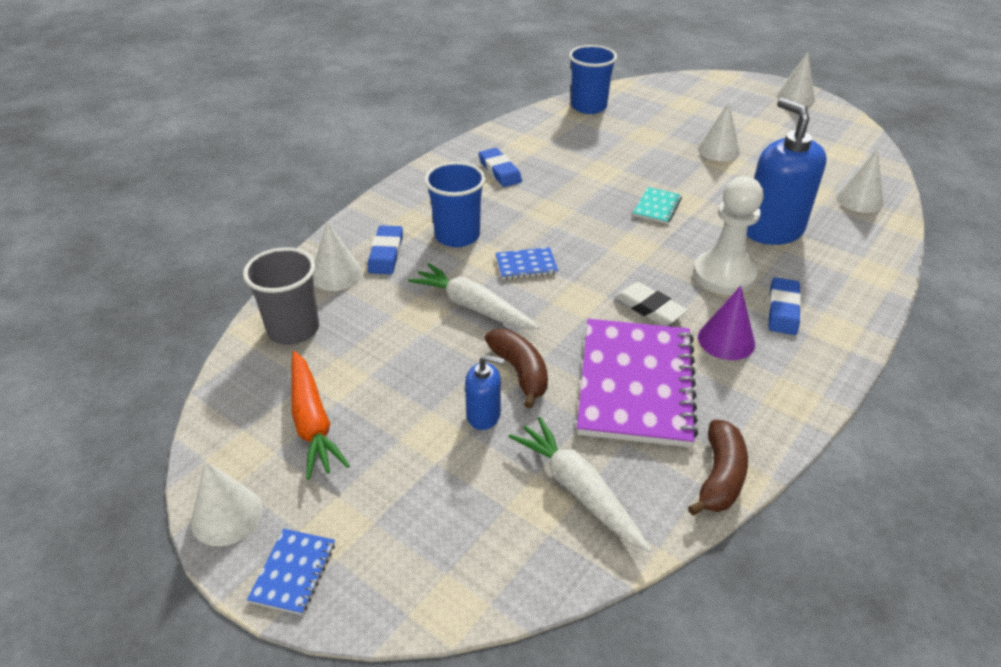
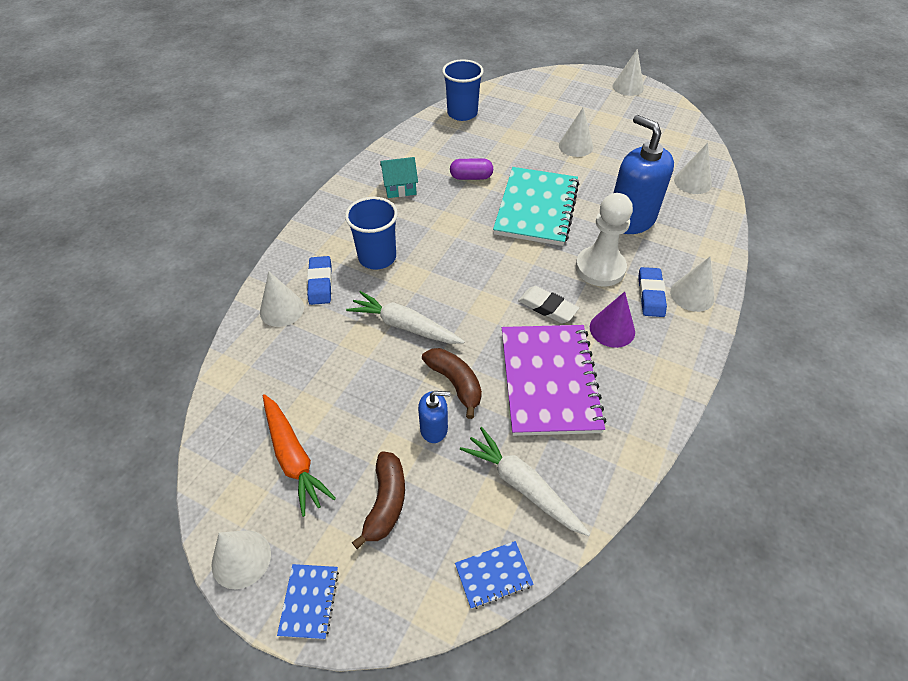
camera: 10 degrees left, 10 degrees up
grey cup [243,247,319,345] -> none
blue eraser [479,148,522,187] -> turquoise house [380,157,418,198]
blue notebook [495,247,558,279] -> blue notebook moved to [455,541,534,609]
turquoise notebook [633,187,682,224] -> turquoise notebook [493,167,579,246], size x2.33
brown banana [688,420,748,516] -> brown banana moved to [352,451,405,549]
none -> purple capsule [450,158,493,180]
none -> white cone [670,257,715,312]

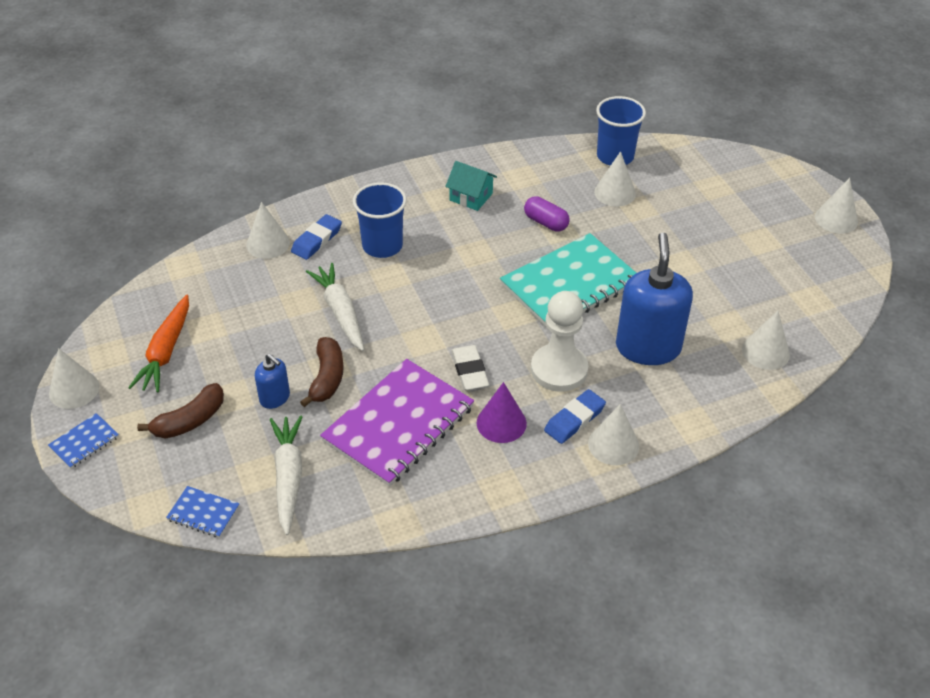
camera: 40 degrees right, 5 degrees down
white cone [559,107,593,157] -> white cone moved to [594,151,636,207]

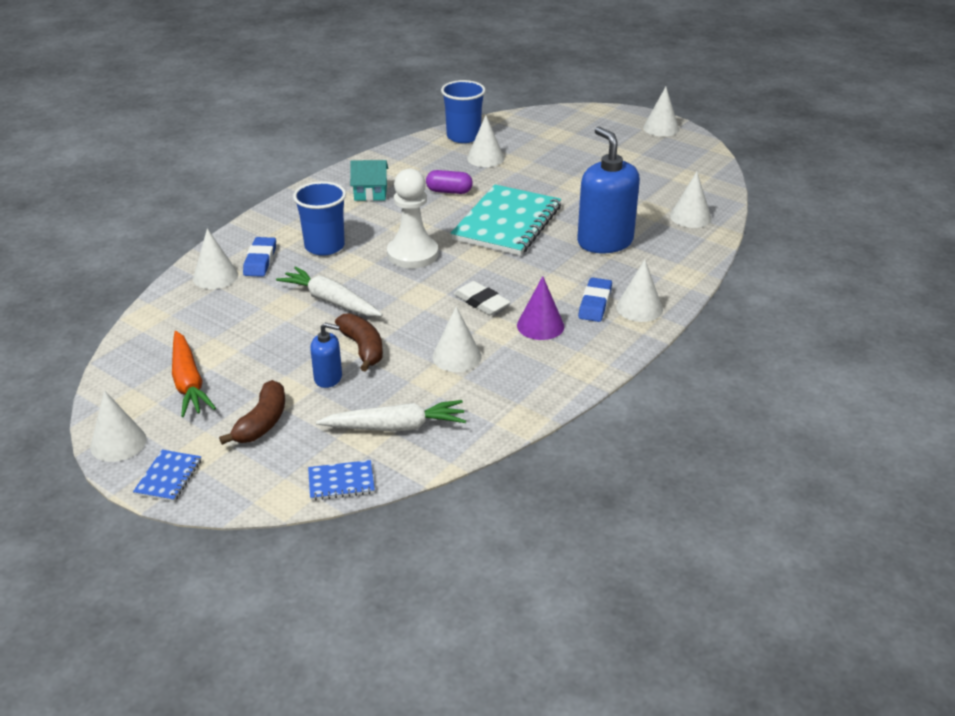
camera: 30 degrees left, 10 degrees down
white carrot [270,415,303,535] -> white carrot turned 120 degrees clockwise [316,400,466,432]
purple notebook [320,359,474,487] -> white cone [432,306,482,372]
white pawn [531,291,588,392] -> white pawn moved to [387,169,438,268]

